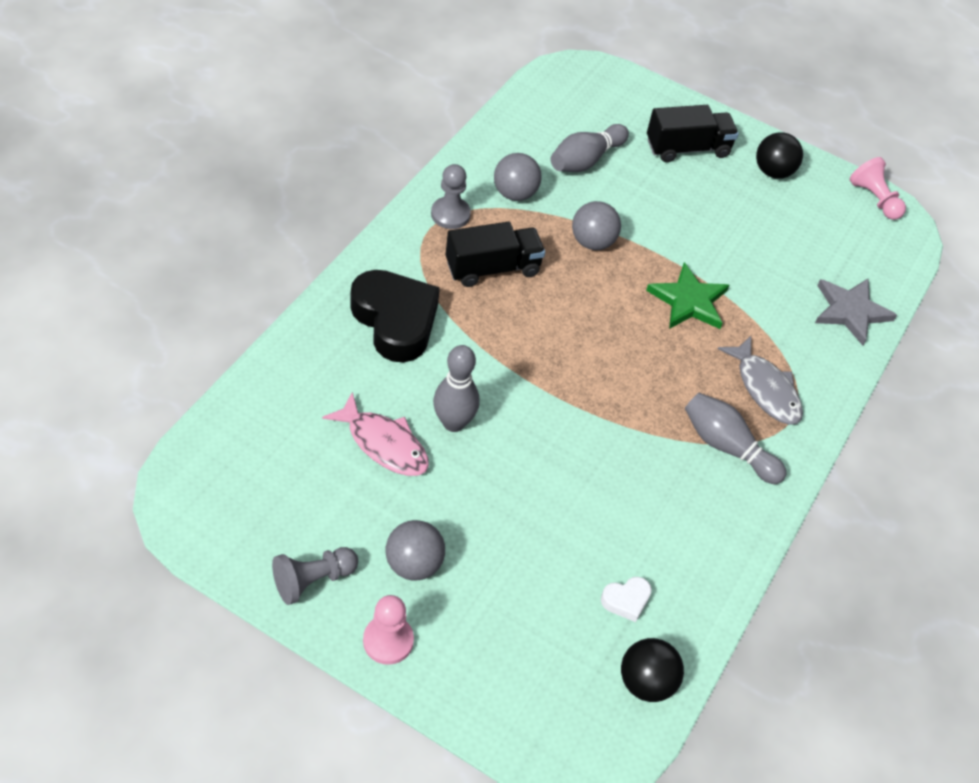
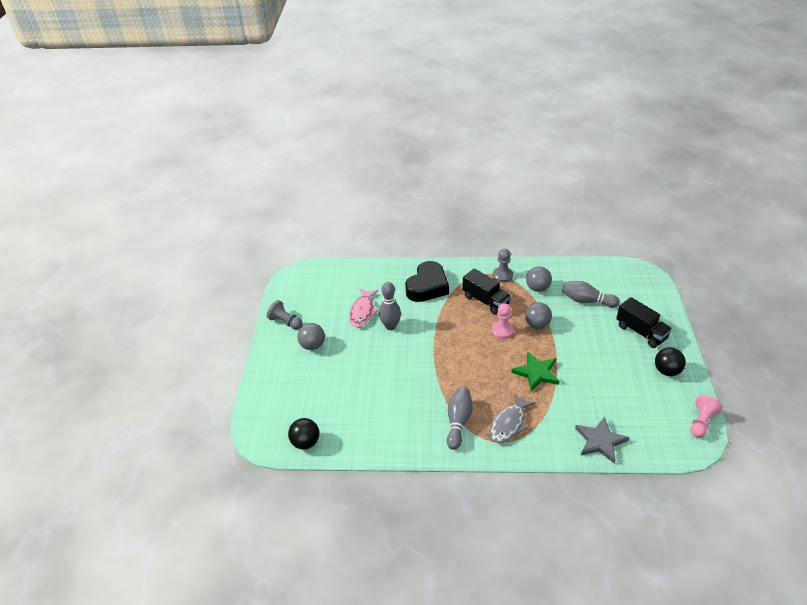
camera: 70 degrees right, 10 degrees down
pink pawn [363,595,414,665] -> pink pawn moved to [492,303,514,339]
white heart [601,577,652,622] -> none

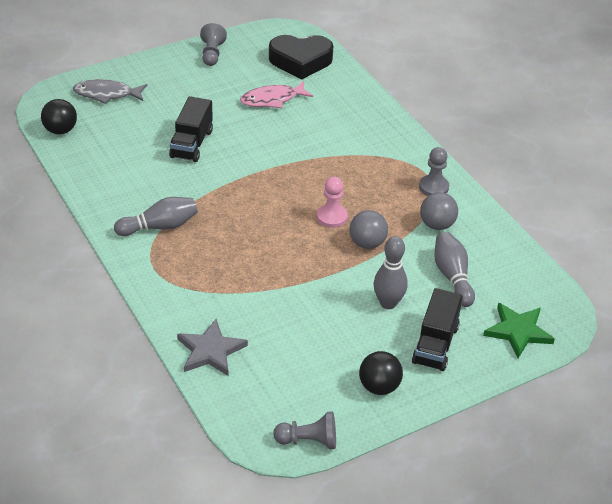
camera: 55 degrees right, 0 degrees up
grey ball [298,323,325,350] -> none
grey bowling pin [379,282,401,330] -> grey bowling pin moved to [374,236,408,309]
black heart [405,261,449,302] -> black heart moved to [269,35,333,80]
black truck [462,268,511,315] -> black truck moved to [169,96,213,162]
grey fish [490,394,535,443] -> grey fish moved to [73,79,147,104]
green star [511,352,560,391] -> green star moved to [483,303,555,358]
pink pawn [690,395,723,438] -> grey pawn [273,411,336,449]

